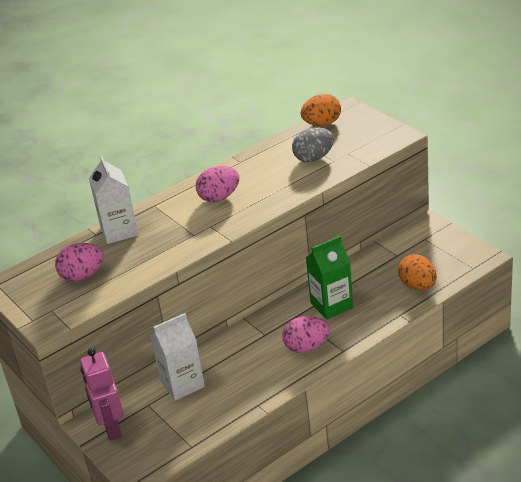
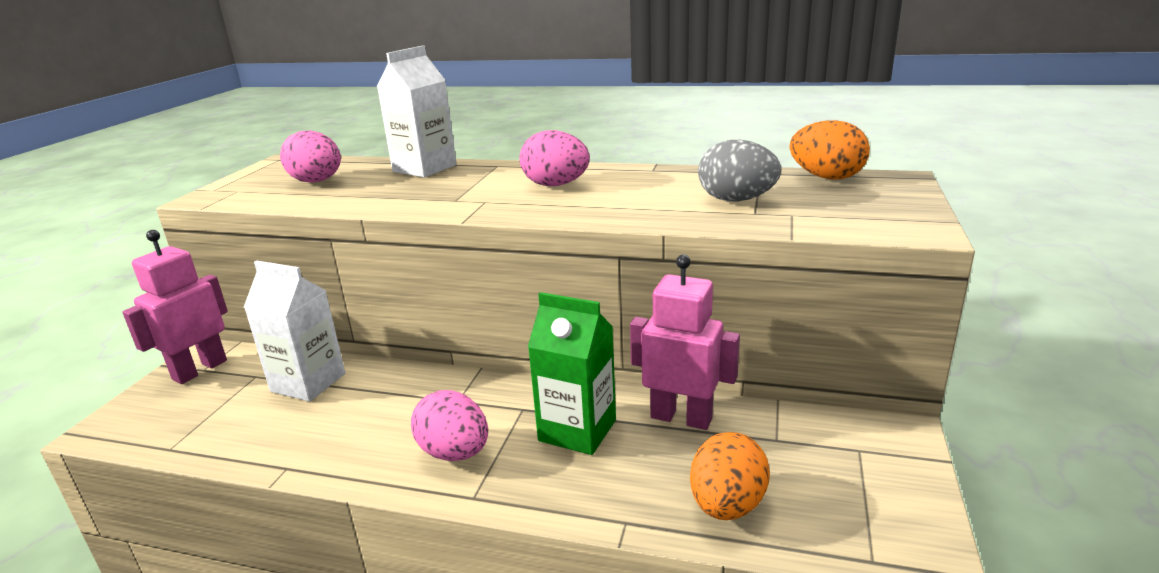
camera: 50 degrees right, 10 degrees down
none -> pink robot [630,254,740,430]

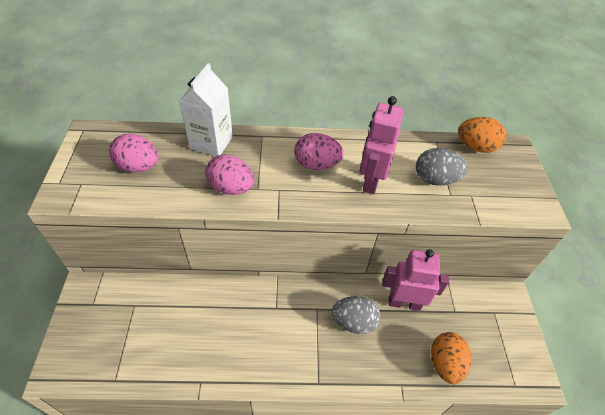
camera: 20 degrees left, 25 degrees up
pink robot [122,230,228,384] -> pink robot moved to [360,96,404,194]
white carton [244,261,345,402] -> none
pink egg [411,390,488,461] -> pink egg moved to [205,154,254,195]
green carton [528,292,616,455] -> grey egg [332,296,381,334]

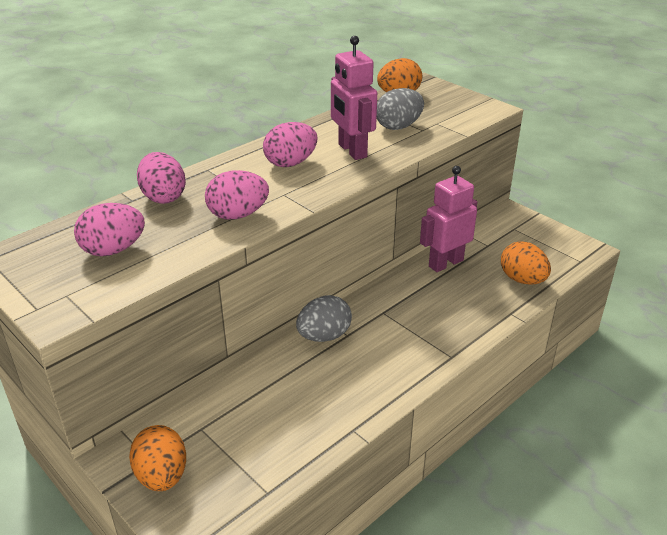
camera: 40 degrees left, 15 degrees down
white carton [179,63,233,156] -> pink egg [137,152,186,204]
grey egg [332,296,381,334] -> grey egg moved to [296,295,352,342]
none -> orange egg [129,425,186,491]

